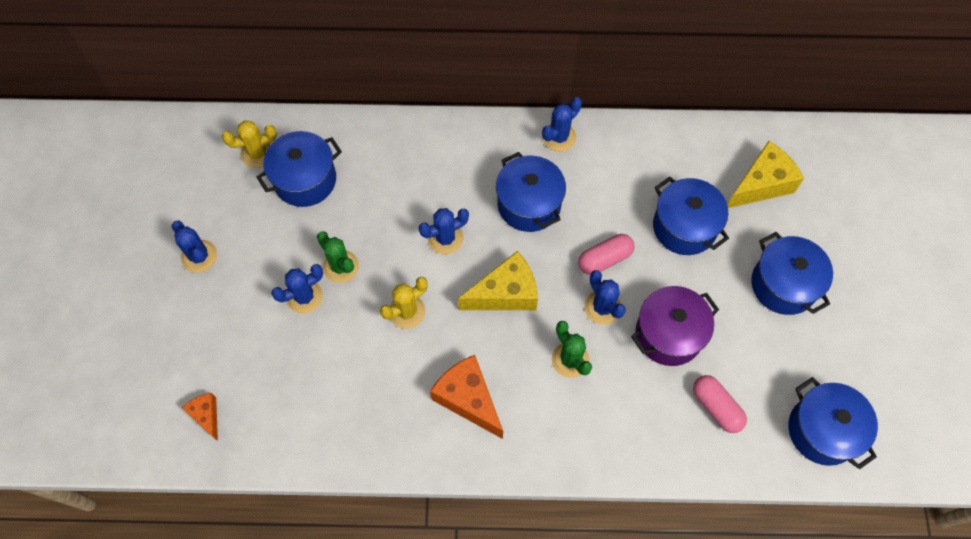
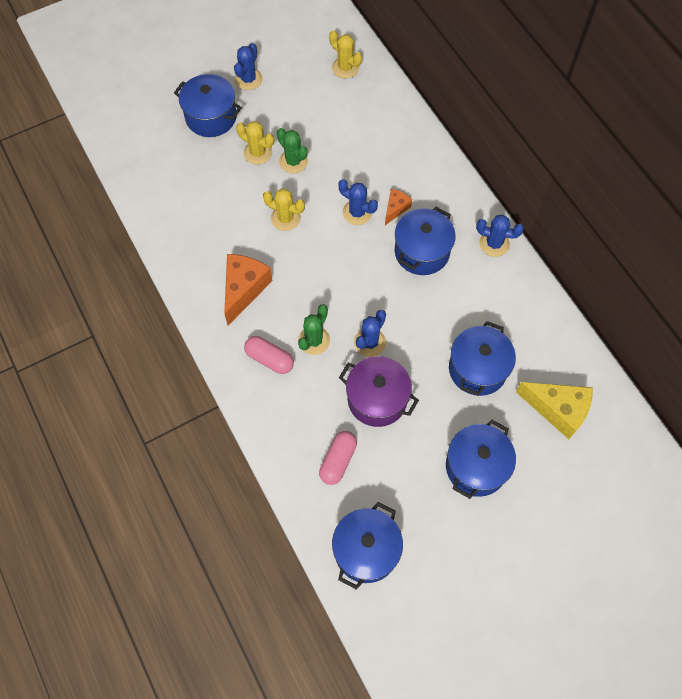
camera: 60 degrees right, 0 degrees up
orange cheese [182,393,218,441] -> orange cheese moved to [385,189,412,225]
blue pot [257,131,342,207] -> blue pot moved to [174,74,242,137]
blue cactus [271,264,323,314] -> yellow cactus [236,121,274,165]
green cactus [317,231,359,283] -> green cactus turned 60 degrees counterclockwise [277,128,308,173]
yellow cheese [458,251,538,310] -> none
pink capsule [578,234,635,275] -> pink capsule moved to [244,336,294,374]

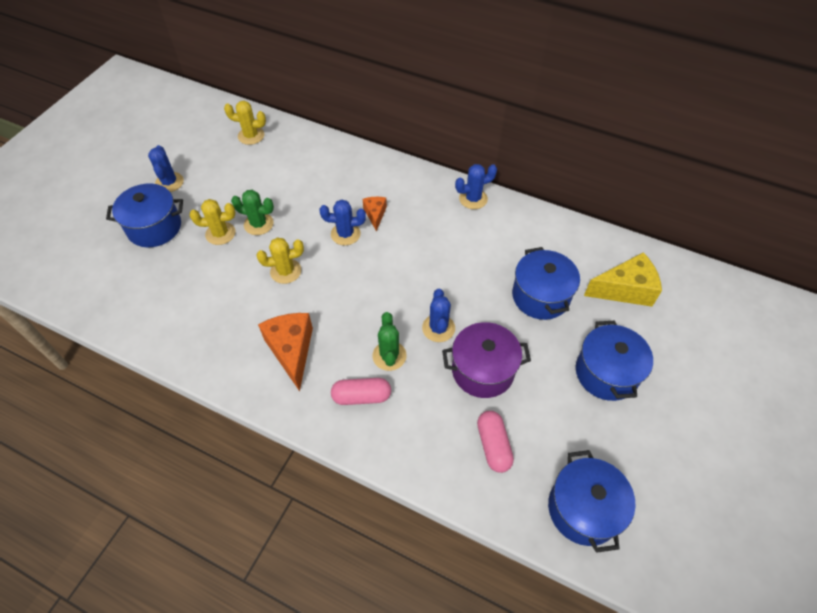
camera: 35 degrees left, 10 degrees down
blue pot [395,207,456,275] -> none

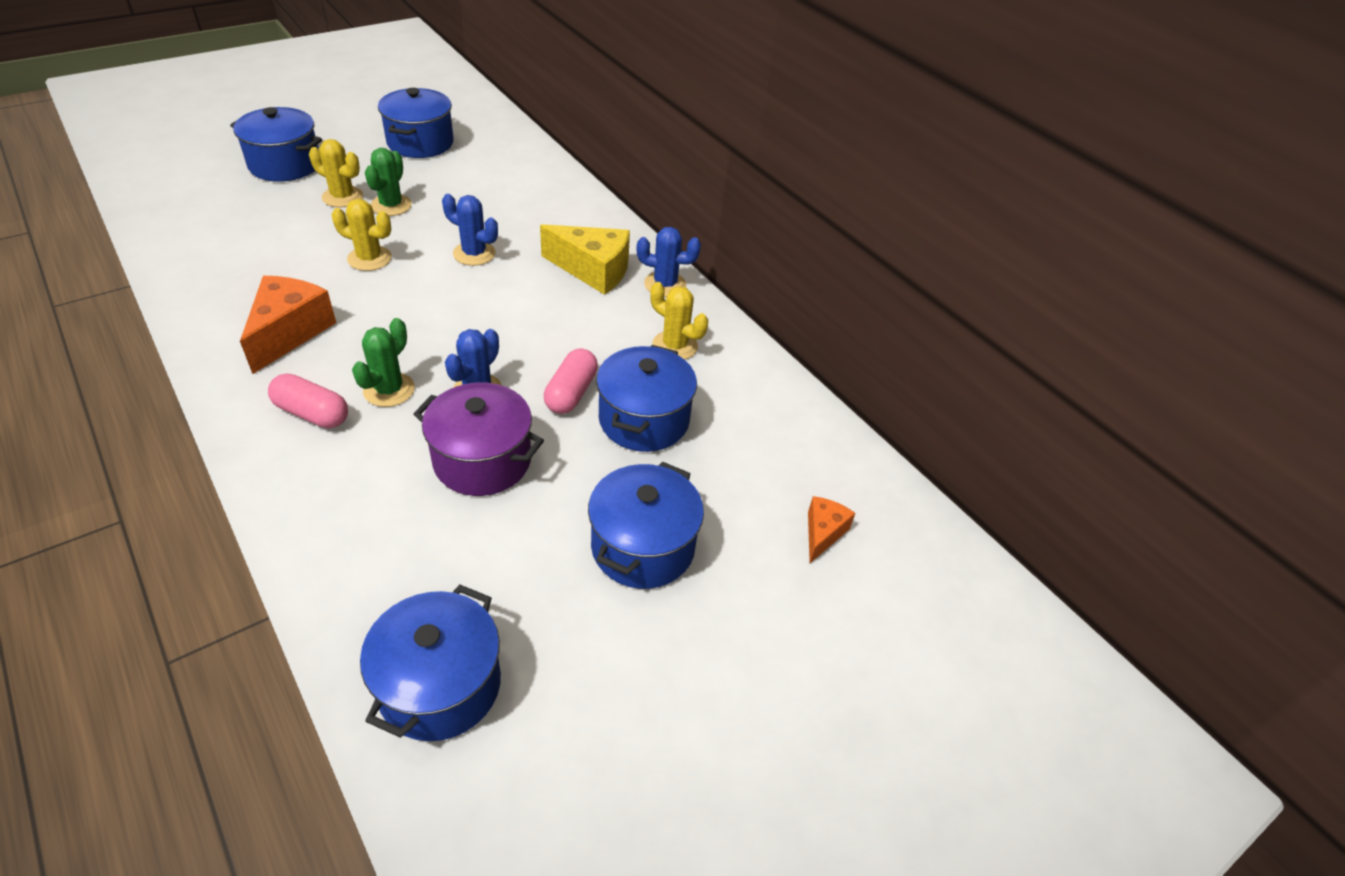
camera: 25 degrees right, 10 degrees down
blue cactus [148,145,184,192] -> none
yellow cactus [224,101,266,145] -> yellow cactus moved to [650,282,708,360]
green cactus [231,190,274,235] -> green cactus turned 60 degrees clockwise [365,148,412,216]
orange cheese [363,197,387,232] -> orange cheese moved to [808,496,856,563]
pink capsule [477,411,514,473] -> pink capsule moved to [544,348,598,414]
yellow cheese [584,252,662,307] -> yellow cheese moved to [540,224,630,295]
none -> blue pot [378,88,454,158]

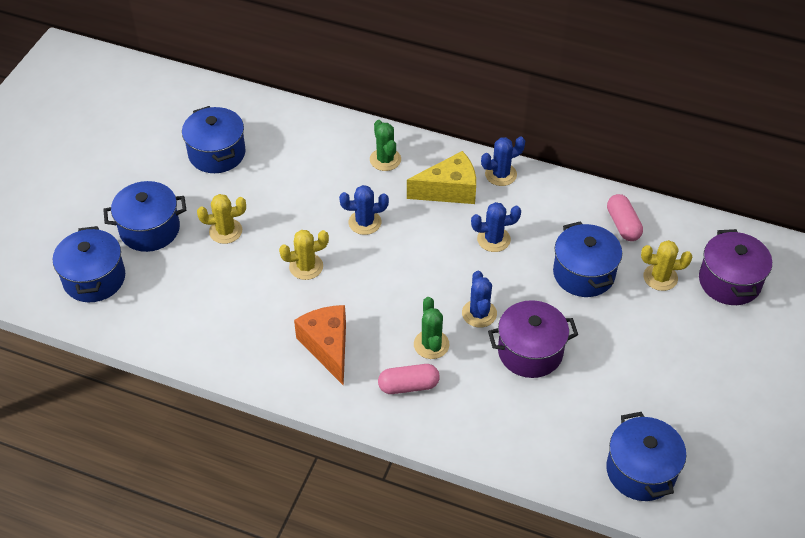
camera: 30 degrees left, 5 degrees up
green cactus [365,148,412,216] -> green cactus moved to [370,120,401,171]
pink capsule [544,348,598,414] -> pink capsule moved to [607,194,643,241]
blue pot [588,462,704,589] -> blue pot moved to [53,226,125,302]
yellow cactus [650,282,708,360] -> yellow cactus moved to [641,240,692,291]
orange cheese [808,496,856,563] -> purple pot [699,229,772,305]
none -> blue cactus [471,202,521,252]

